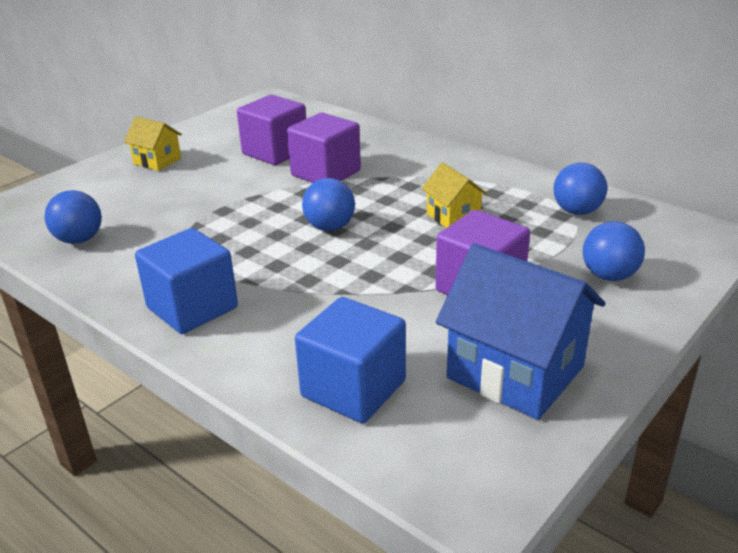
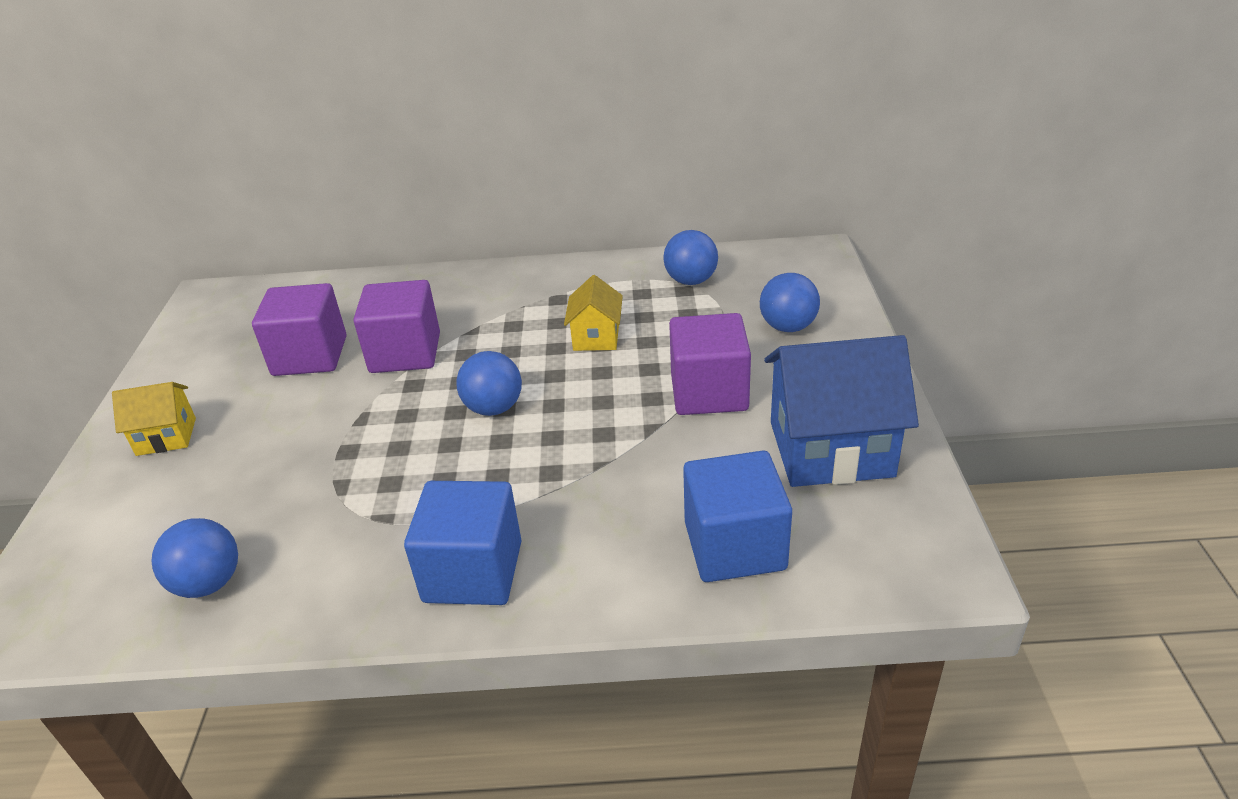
camera: 40 degrees left, 5 degrees up
yellow house [421,162,488,228] -> yellow house turned 75 degrees clockwise [564,275,623,351]

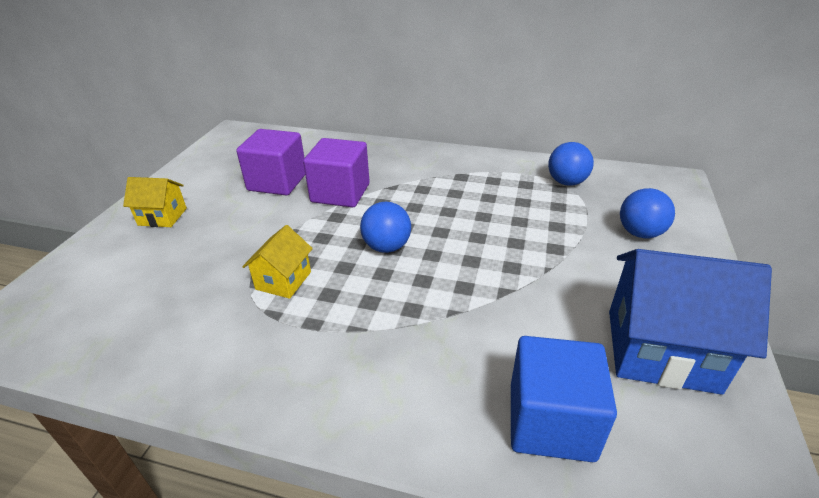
camera: 15 degrees right, 0 degrees up
blue ball [151,518,238,598] -> none
blue cube [404,481,522,605] -> none
yellow house [564,275,623,351] -> yellow house moved to [242,225,313,299]
purple cube [669,313,751,415] -> none

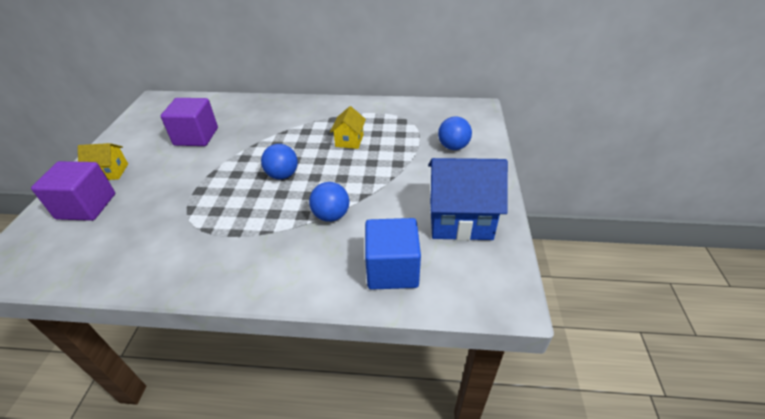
camera: 10 degrees left, 5 degrees up
yellow house [242,225,313,299] -> yellow house moved to [330,106,366,149]
purple cube [303,138,370,207] -> purple cube moved to [31,161,115,221]
blue ball [548,142,594,186] -> blue ball moved to [309,182,349,222]

